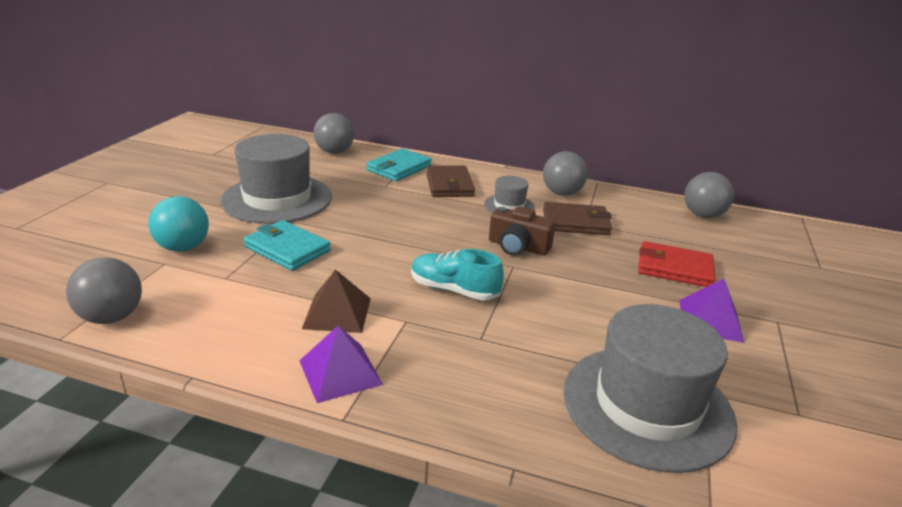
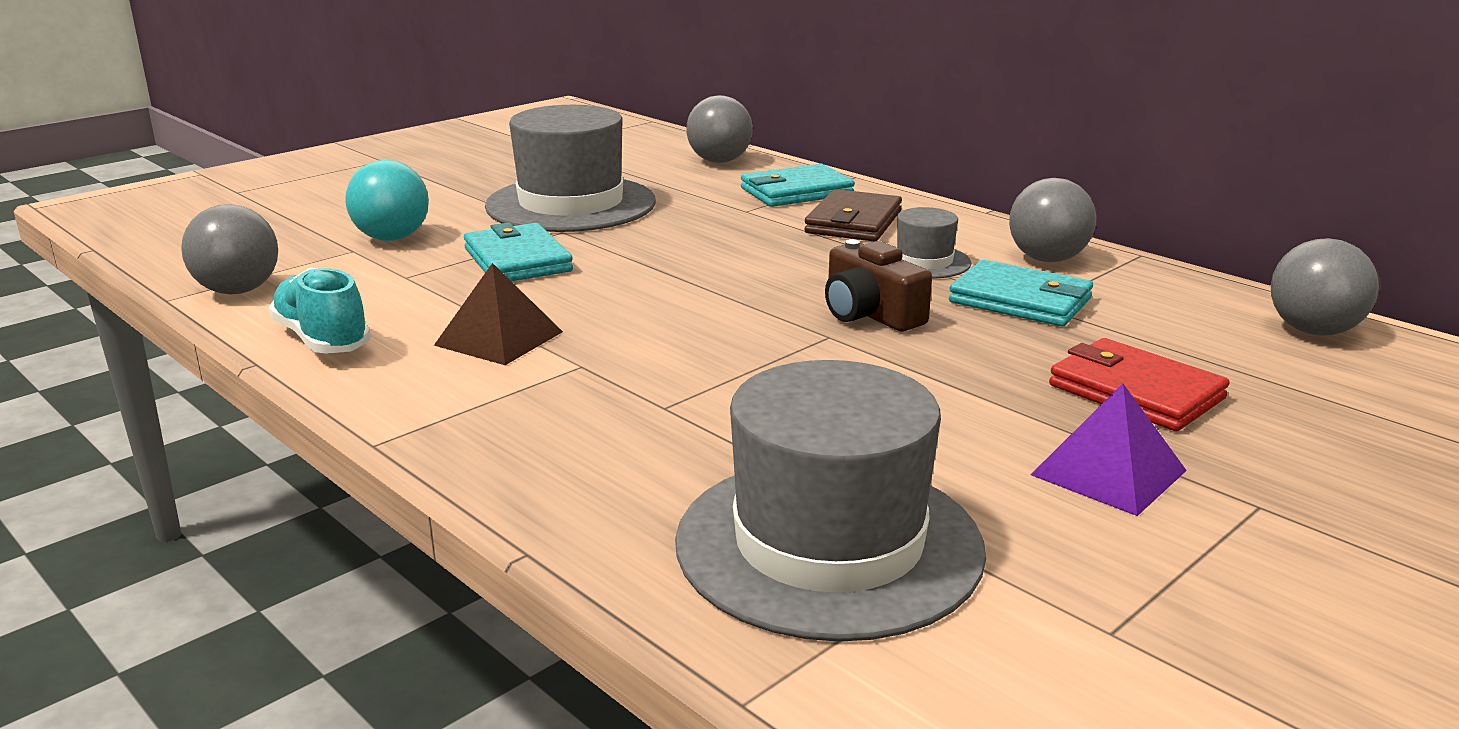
camera: 30 degrees right, 5 degrees down
purple pyramid [299,326,383,403] -> none
turquoise shoe [411,249,504,301] -> turquoise shoe moved to [269,268,371,354]
brown wallet [543,202,612,235] -> turquoise wallet [949,260,1093,326]

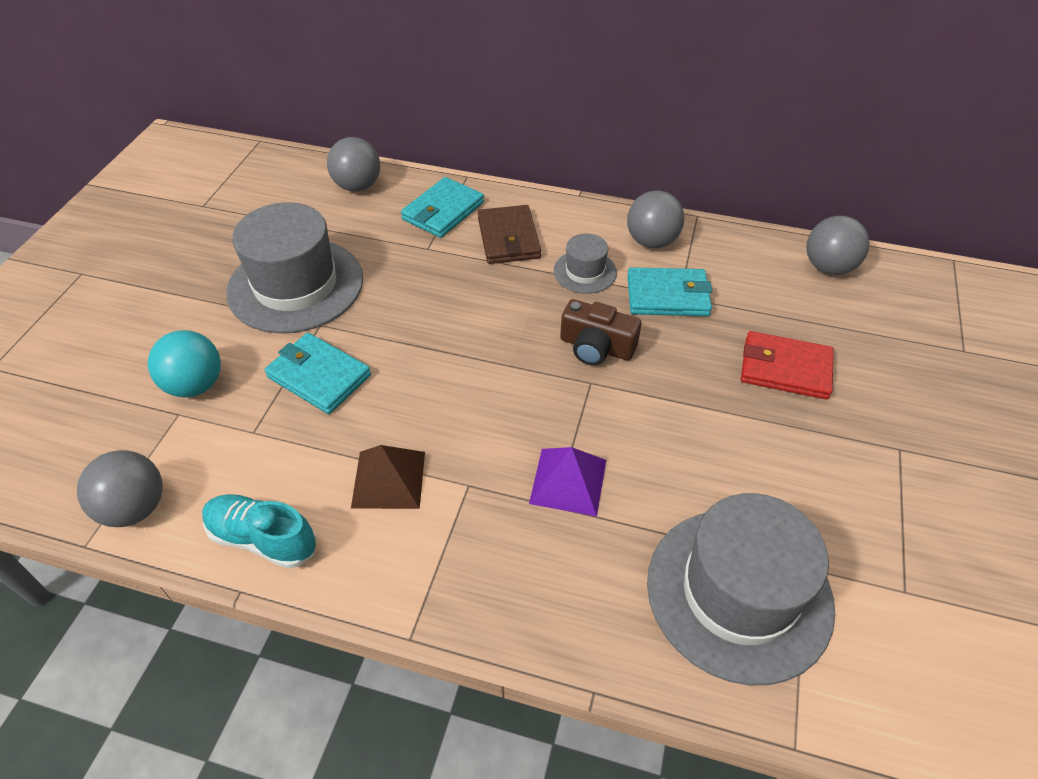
camera: 30 degrees left, 25 degrees up
purple pyramid [1031,383,1187,516] -> purple pyramid moved to [529,447,606,516]

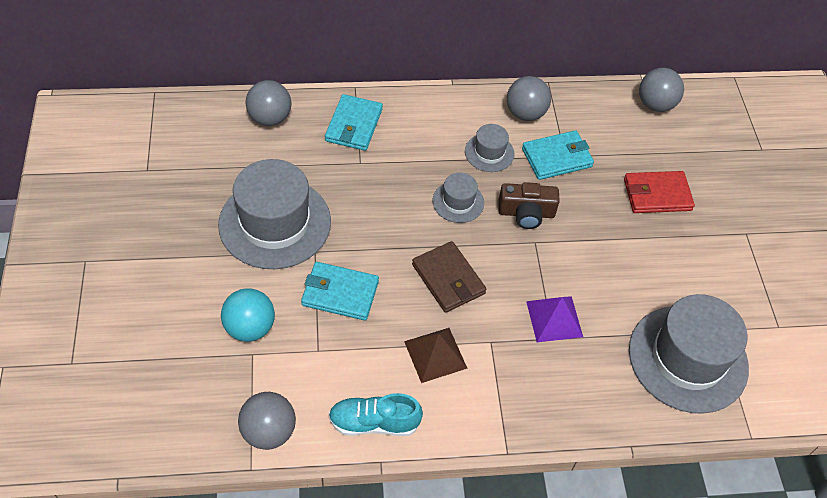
camera: 25 degrees left, 5 degrees up
brown wallet [478,205,541,264] -> brown wallet moved to [412,241,486,313]
none -> grey hat [432,173,484,223]

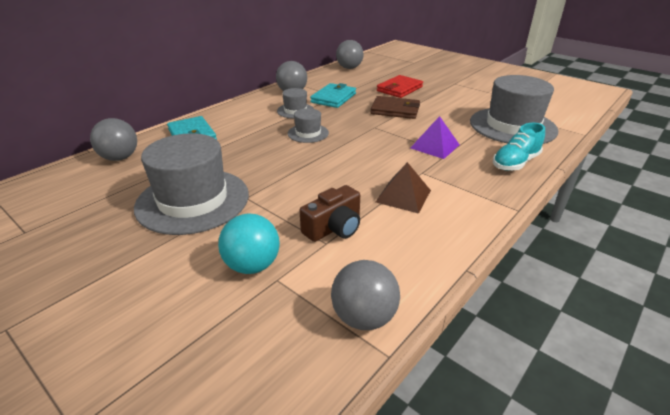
camera: 40 degrees left, 20 degrees down
turquoise wallet [301,262,379,321] -> none
turquoise shoe [329,393,423,436] -> turquoise shoe moved to [493,123,545,171]
brown wallet [412,241,486,313] -> brown wallet moved to [370,96,420,119]
brown camera [498,182,560,229] -> brown camera moved to [300,185,360,242]

